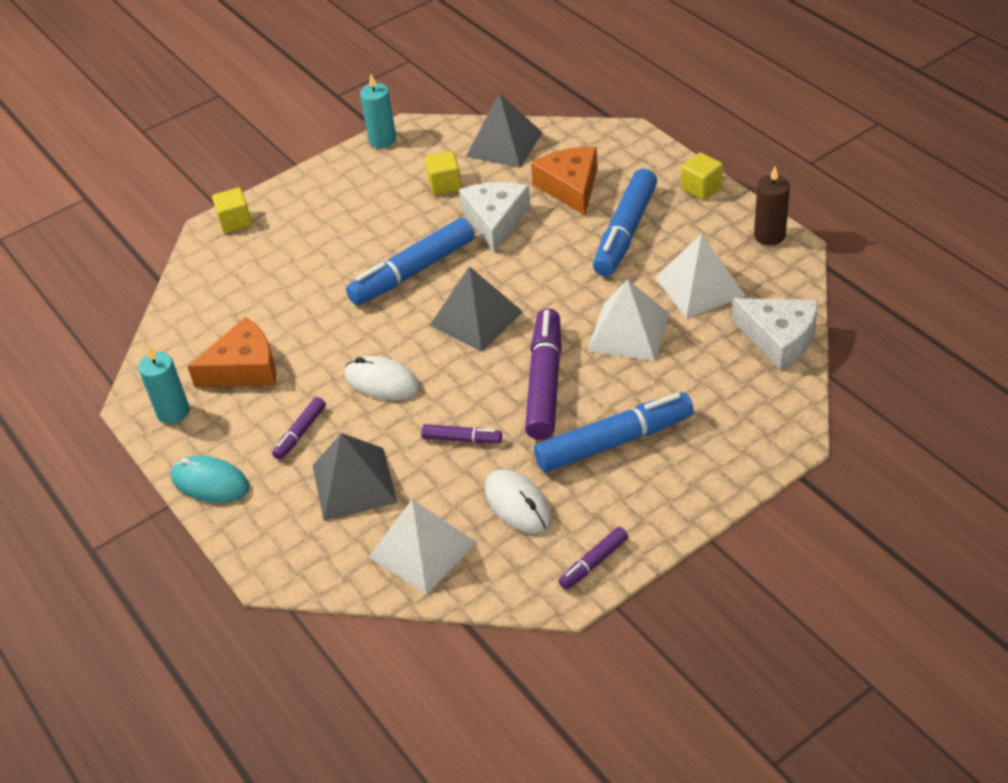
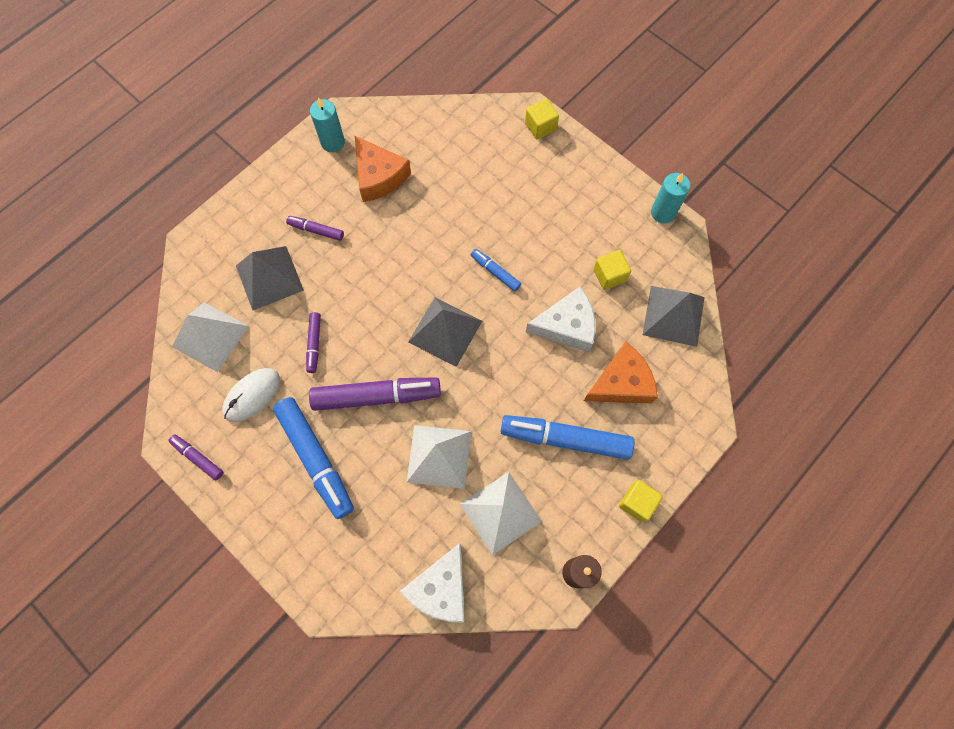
camera: 75 degrees right, 25 degrees up
turquoise mouse [171,456,250,503] -> none
white mouse [344,356,420,400] -> none
blue marker [346,218,475,305] -> blue marker [471,249,521,292], size x0.49

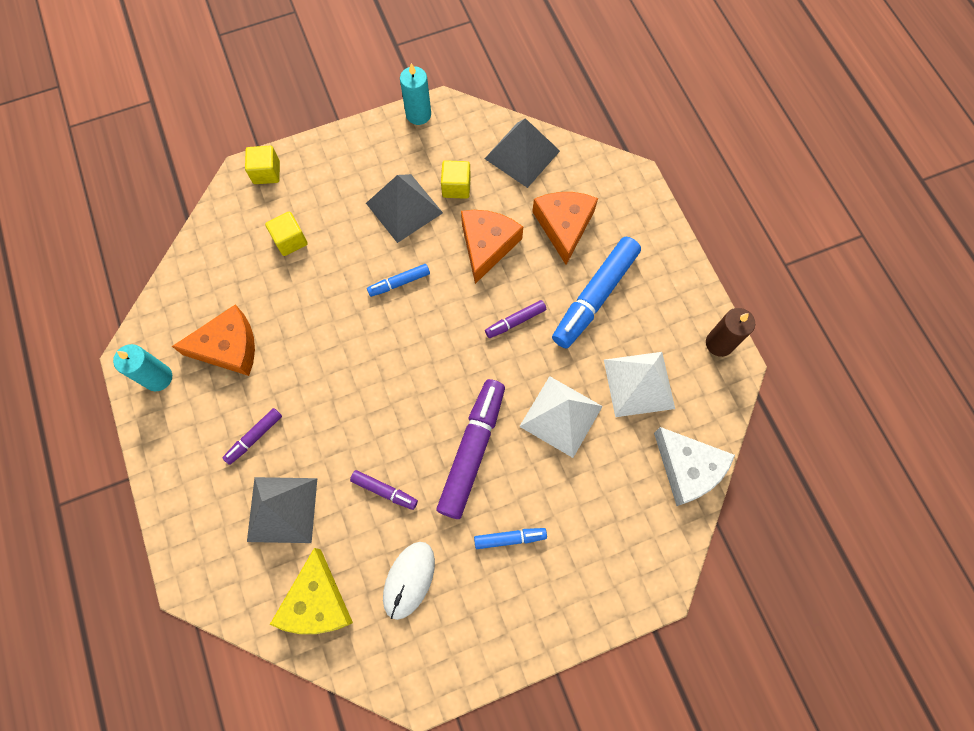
camera: 65 degrees left, 0 degrees up
purple marker [168,435,223,480] -> purple marker moved to [485,300,546,338]
white pyramid [172,302,249,372] -> yellow cheese [270,548,353,634]
white mouse [222,368,280,422] -> white mouse turned 45 degrees clockwise [383,542,435,620]
blue marker [273,397,354,519] -> blue marker [474,528,547,549], size x0.49
grey pyramid [408,298,482,367] -> grey pyramid moved to [366,174,443,243]
white cheese [526,287,595,352] -> orange cheese [461,210,523,284]
yellow cube [619,480,663,522] -> yellow cube moved to [265,212,308,256]

